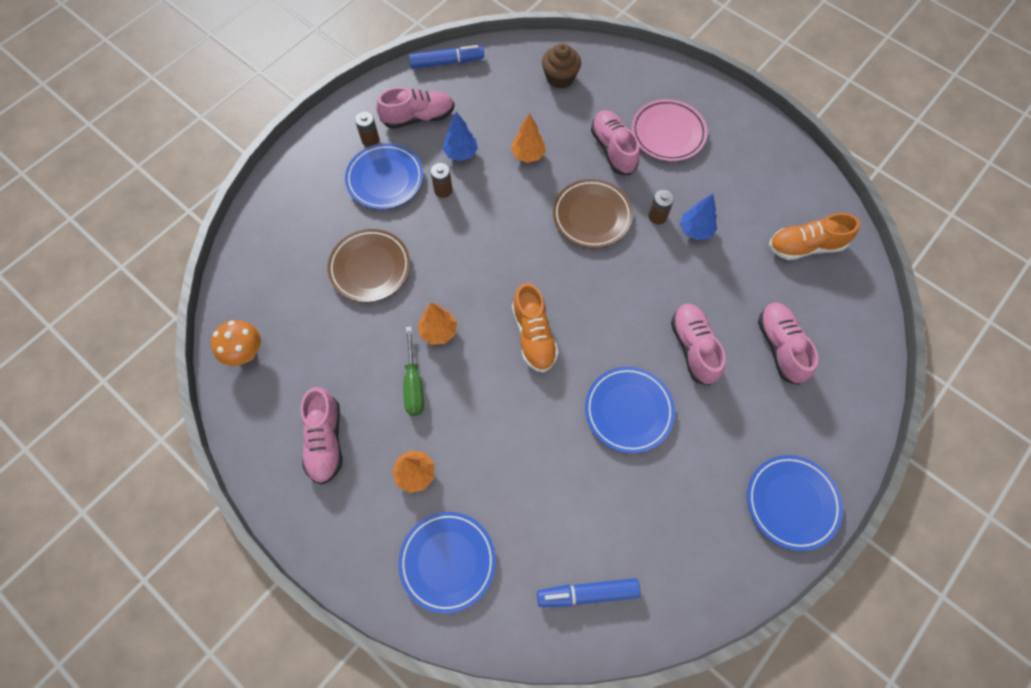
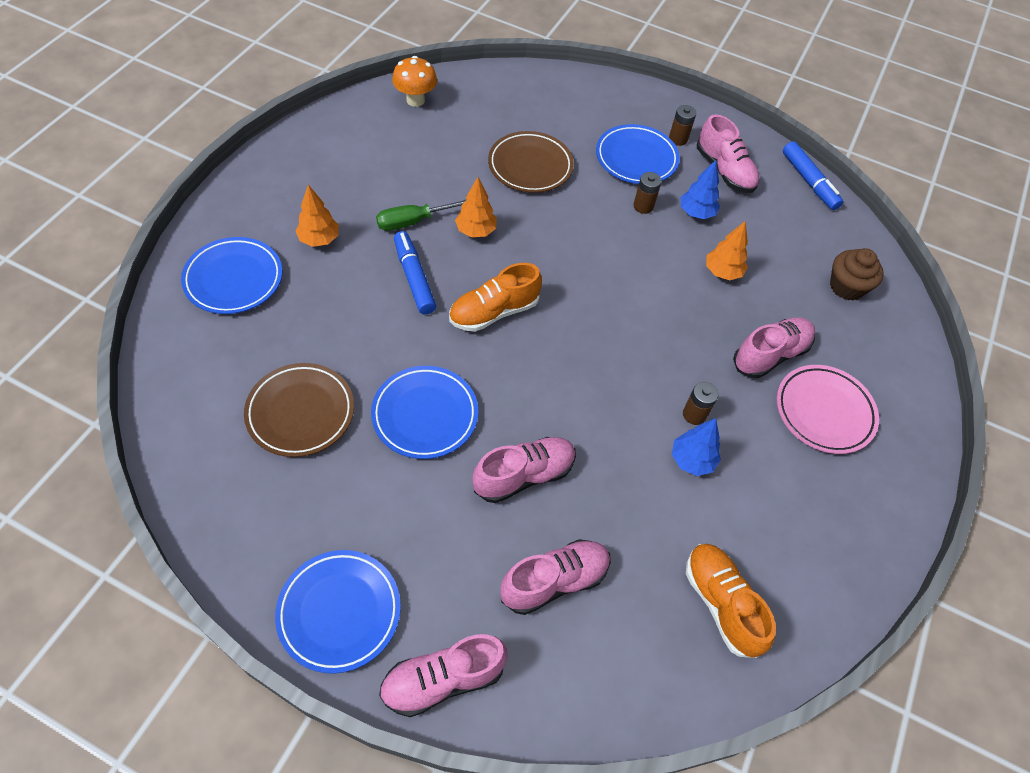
camera: 70 degrees right, 10 degrees down
pink shoe [300,387,342,485] -> pink shoe moved to [379,634,508,717]
blue marker [537,578,640,607] -> blue marker moved to [394,231,436,315]
brown plate [553,179,633,248] -> brown plate moved to [244,363,354,457]

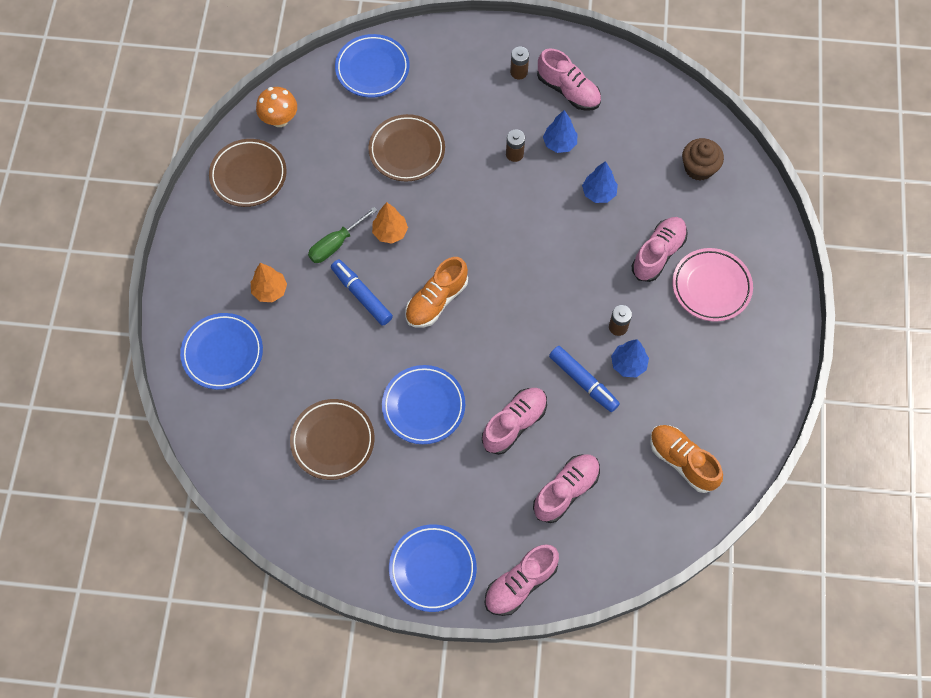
camera: 15 degrees left, 10 degrees up
blue plate [596,124,680,184] -> blue plate moved to [335,34,409,98]
orange tree [706,221,748,280] -> blue tree [582,161,618,203]
blue marker [783,141,843,210] -> blue marker moved to [549,346,620,412]
none -> brown plate [209,139,287,207]

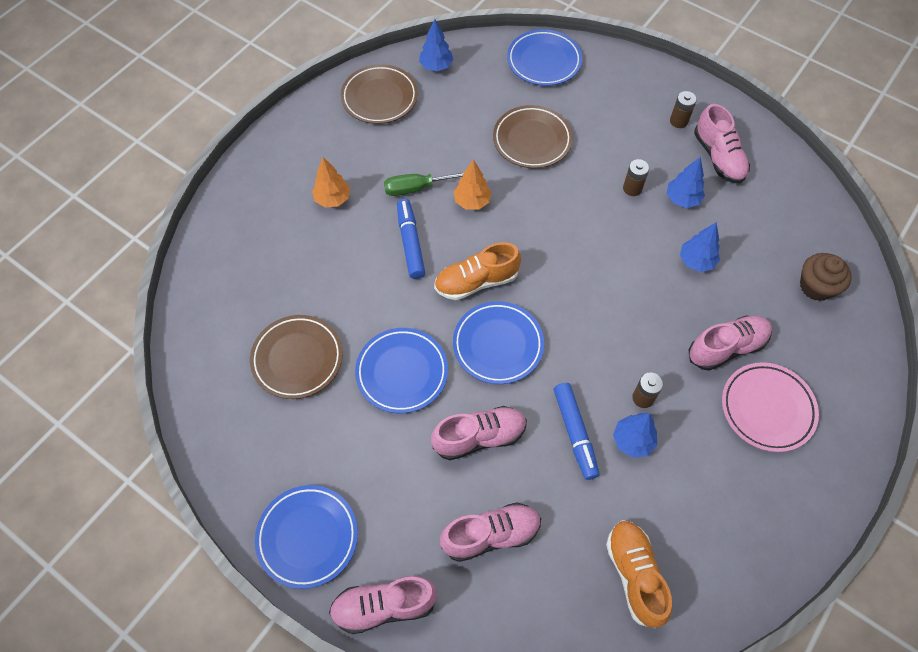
camera: 30 degrees right, 5 degrees down
blue plate [180,313,263,390] -> blue plate moved to [453,301,544,384]
orange mushroom [256,87,297,127] -> blue tree [419,19,454,71]

